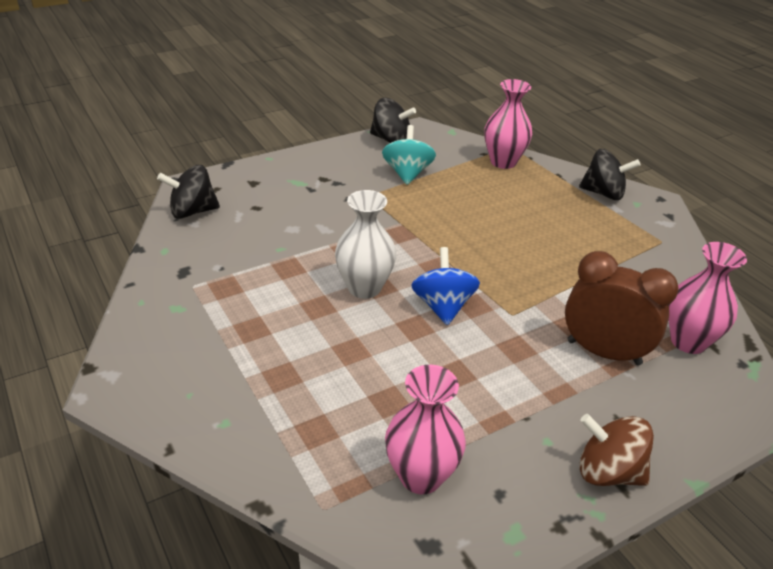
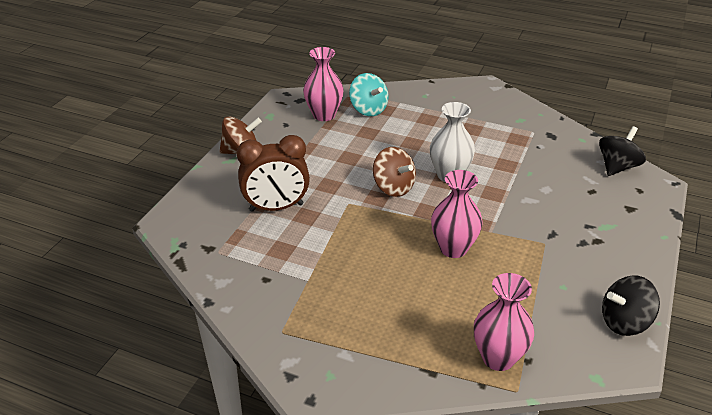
camera: 145 degrees right, 0 degrees up
turquoise spinning top [382,125,436,185] -> turquoise spinning top moved to [349,73,389,116]
blue spinning top [411,247,480,326] -> brown spinning top [373,147,416,197]
black spinning top [579,149,640,200] -> none
pink vase [668,242,747,354] -> pink vase moved to [431,170,483,258]

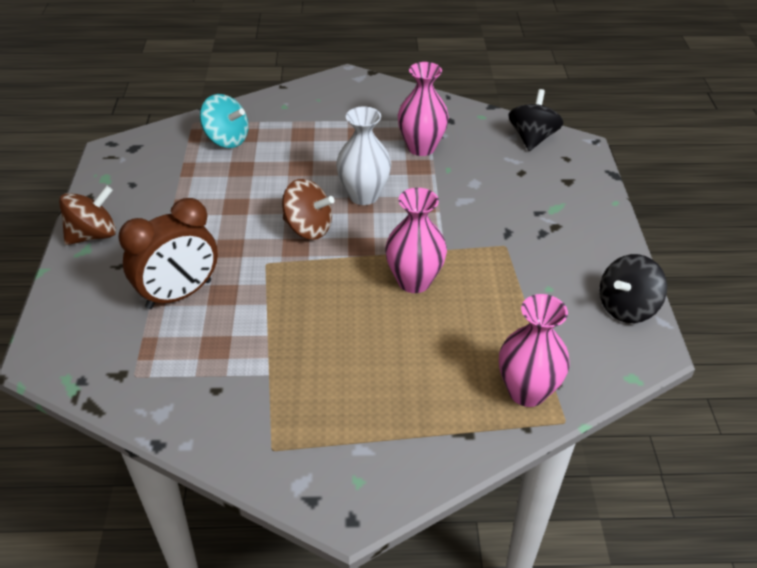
camera: 25 degrees left, 5 degrees up
pink vase [303,47,344,121] -> pink vase moved to [398,62,449,156]

